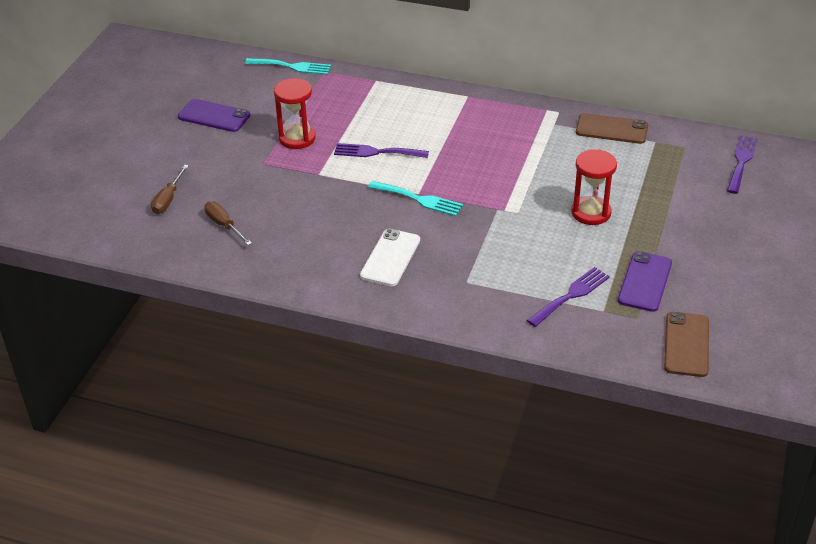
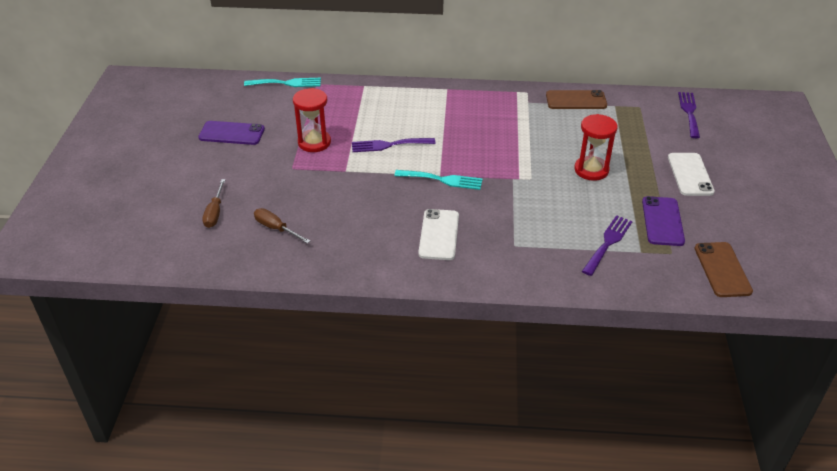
camera: 15 degrees left, 0 degrees up
none -> white phone [668,153,715,196]

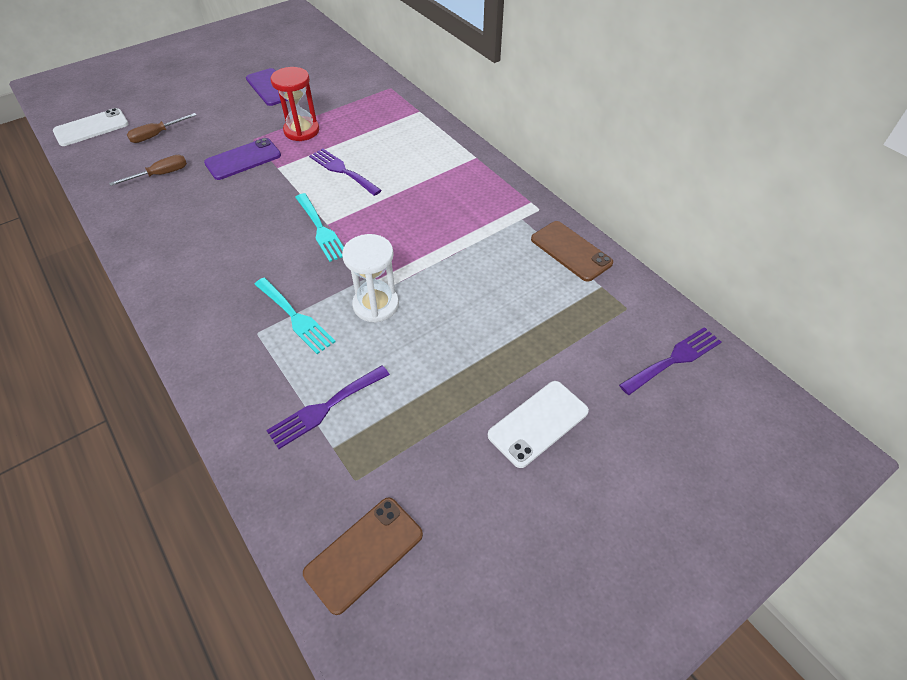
camera: 50 degrees right, 10 degrees up
turquoise fork [244,78,321,87] -> turquoise fork moved to [254,278,335,354]
brown screwdriver [254,208,310,244] -> brown screwdriver turned 60 degrees clockwise [109,155,187,186]
white phone [418,209,459,260] -> white phone moved to [53,108,128,146]
red hourglass [574,114,618,181] -> none
purple fork [582,215,633,276] -> purple fork turned 150 degrees clockwise [266,365,390,449]
purple phone [642,196,685,246] -> purple phone moved to [204,138,281,180]
none -> white hourglass [342,234,399,323]

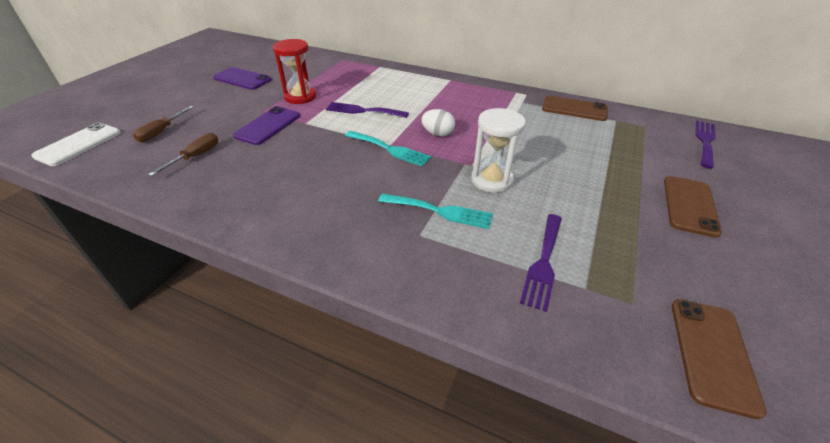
camera: 30 degrees left, 10 degrees down
white phone [488,381,589,468] -> brown phone [664,176,722,238]
none -> white egg [421,109,455,137]

